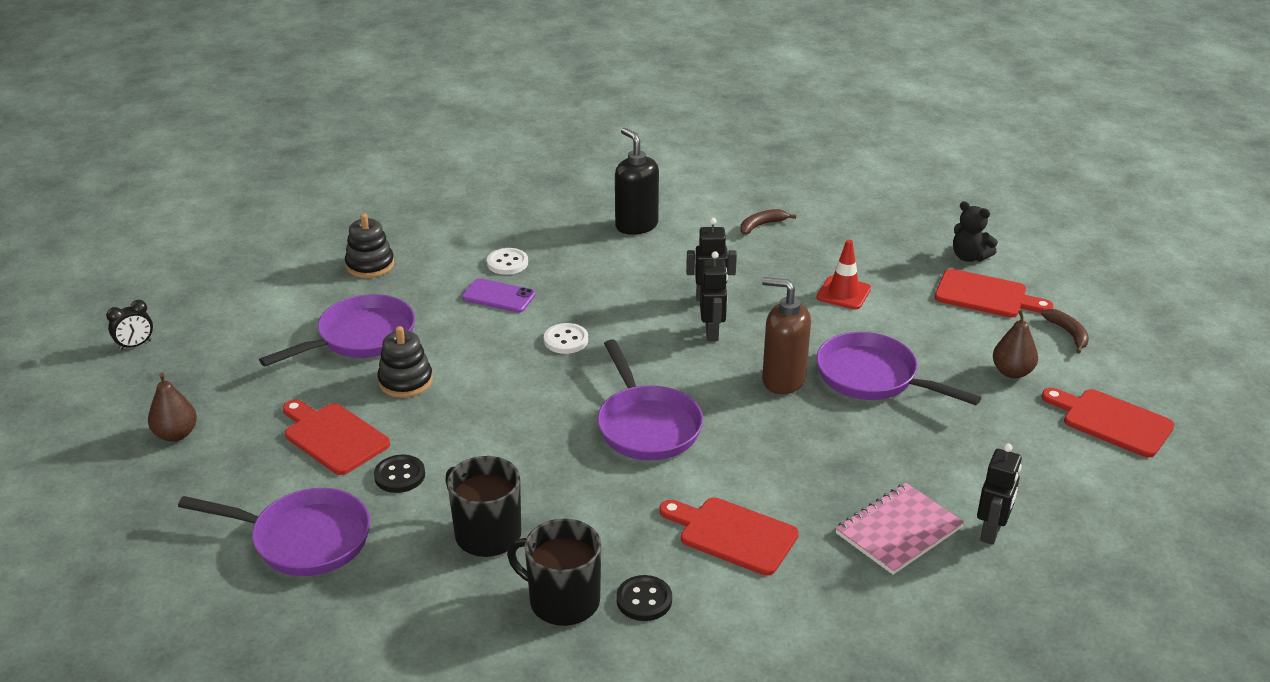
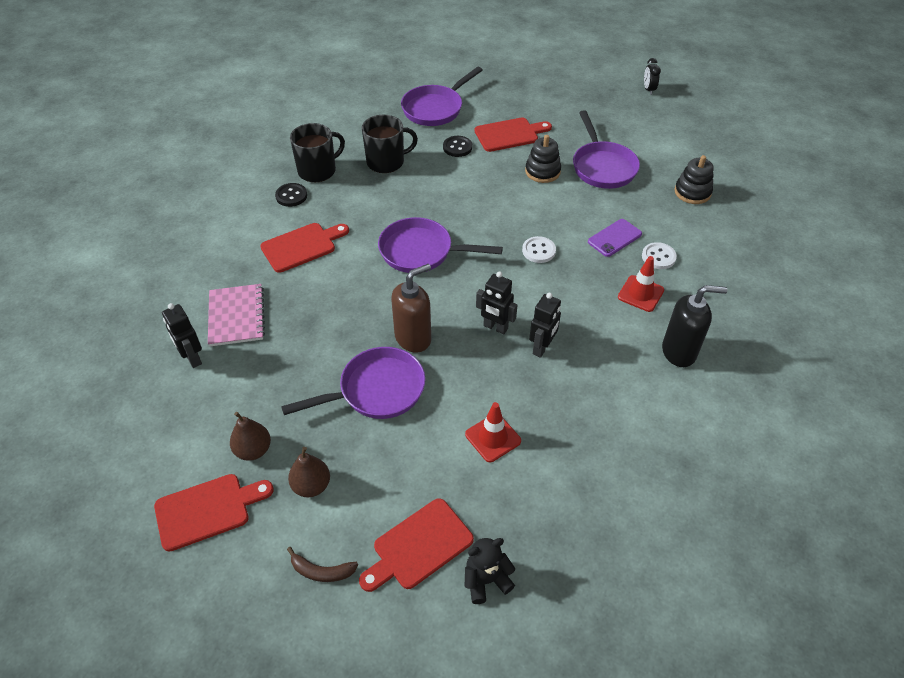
camera: 120 degrees right, 15 degrees up
brown pear [148,373,197,442] -> brown pear moved to [230,412,271,461]
brown banana [741,209,797,235] -> none
none -> red traffic cone [618,256,664,312]

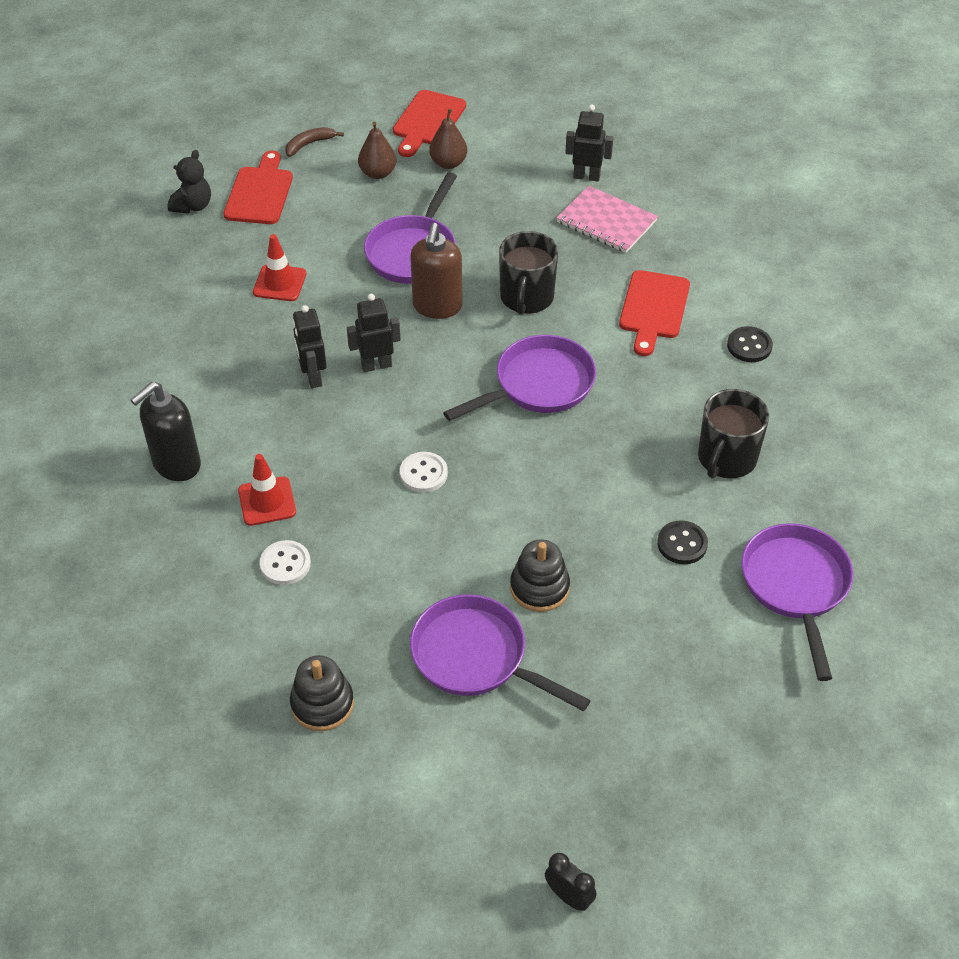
camera: 135 degrees right, 0 degrees up
black mug [290,123,345,182] -> black mug moved to [499,231,558,315]
red cutting board [475,117,552,152] -> none
purple phone [588,219,642,257] -> none

